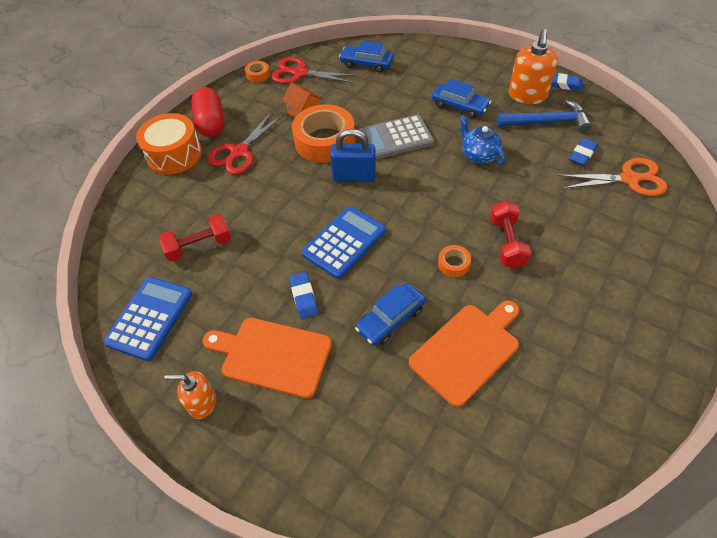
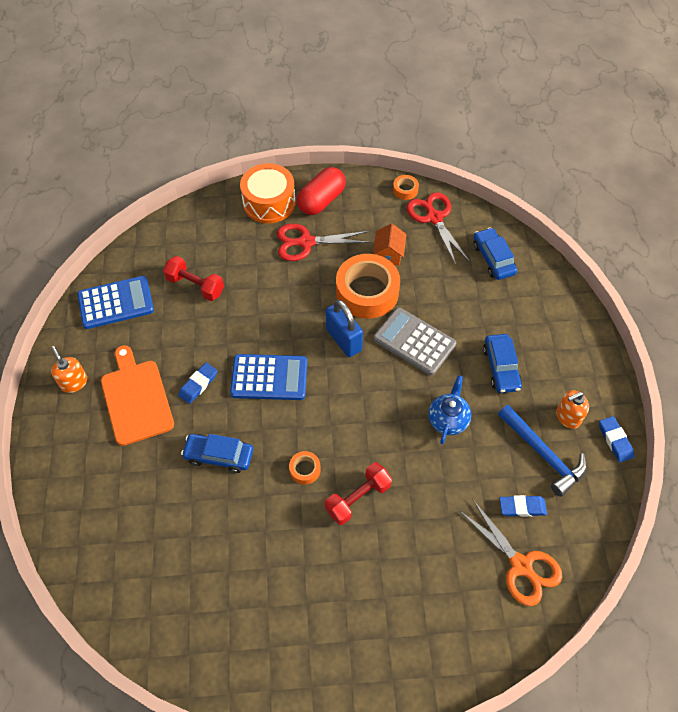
camera: 50 degrees right, 5 degrees up
orange cutting board [409,300,519,407] -> none
orange soap dispenser [509,29,558,104] -> orange soap dispenser [556,390,589,429], size x0.62

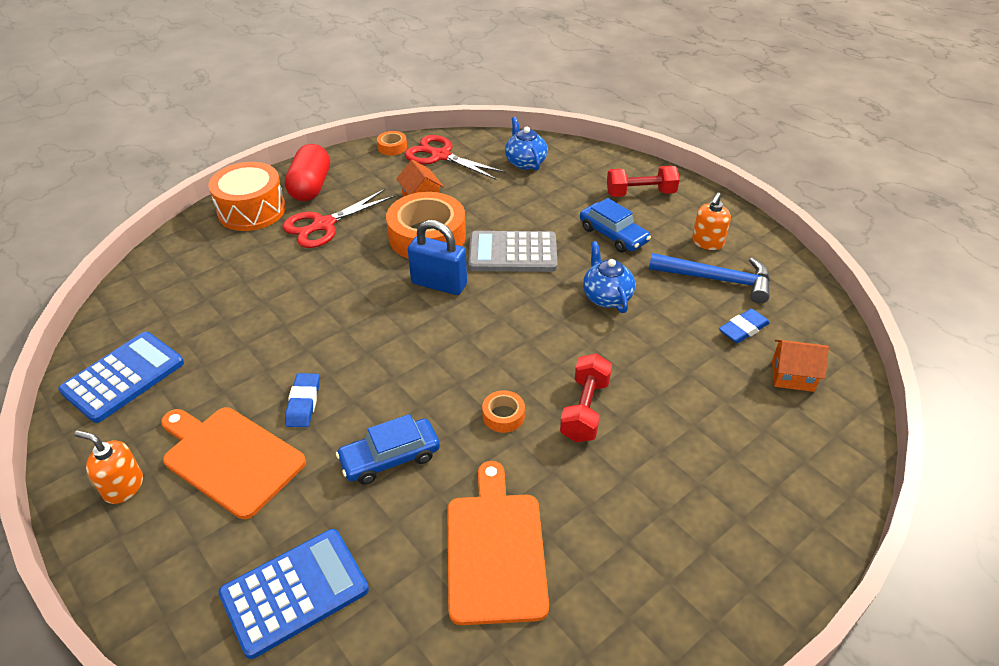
camera: 35 degrees left, 15 degrees down
red dumbbell [163,256,224,301] -> red dumbbell moved to [607,166,679,197]
blue calculator [230,354,307,400] -> blue calculator moved to [218,529,369,659]
orange scissors [460,500,562,606] -> orange house [772,339,829,392]
blue car [473,227,517,280] -> blue teapot [505,117,548,171]
blue eraser [599,416,634,463] -> none
none -> orange cutting board [447,461,549,625]

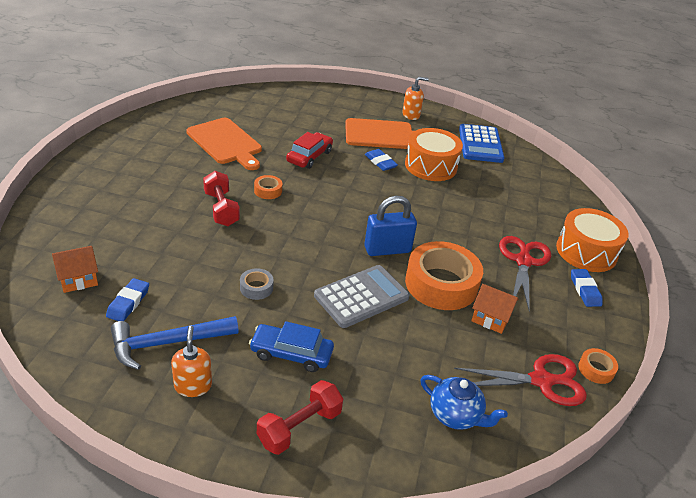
camera: 140 degrees right, 5 degrees down
blue calculator [218,529,369,659] -> none
red capsule [285,144,330,201] -> blue eraser [571,269,603,307]
blue car [336,414,440,484] -> red car [286,132,333,169]
blue teapot [583,241,636,313] -> grey tape [240,268,274,300]
none -> orange drum [405,128,463,181]

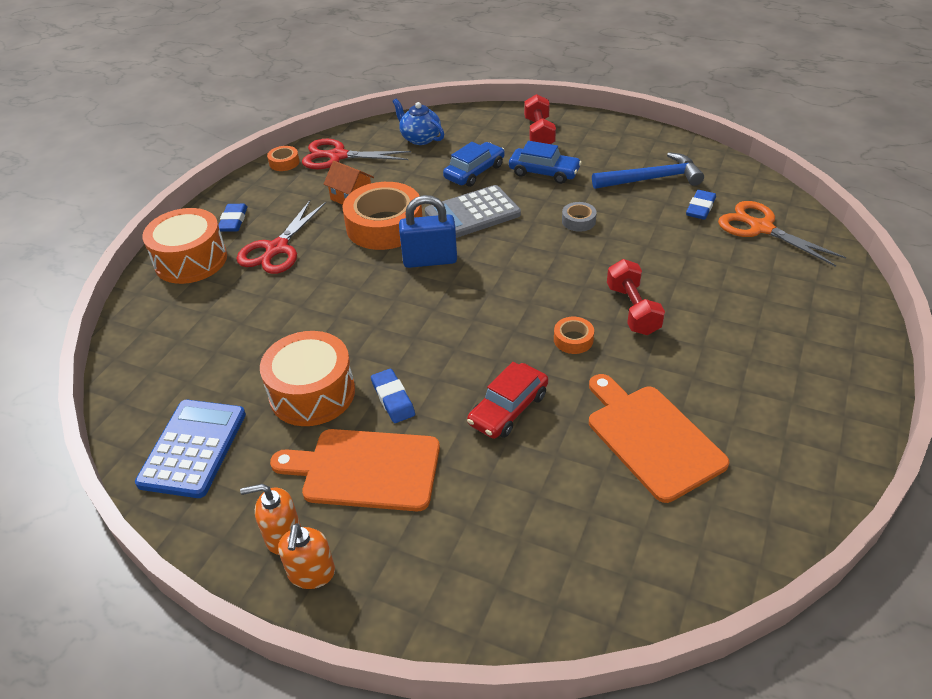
camera: 165 degrees left, 5 degrees up
orange house [52,246,98,293] -> orange scissors [718,201,846,267]
orange soap dispenser [171,326,212,397] -> orange soap dispenser moved to [278,523,335,589]
red dumbbell [257,380,343,455] -> red dumbbell turned 60 degrees counterclockwise [524,94,556,144]
none -> blue car [443,142,505,187]

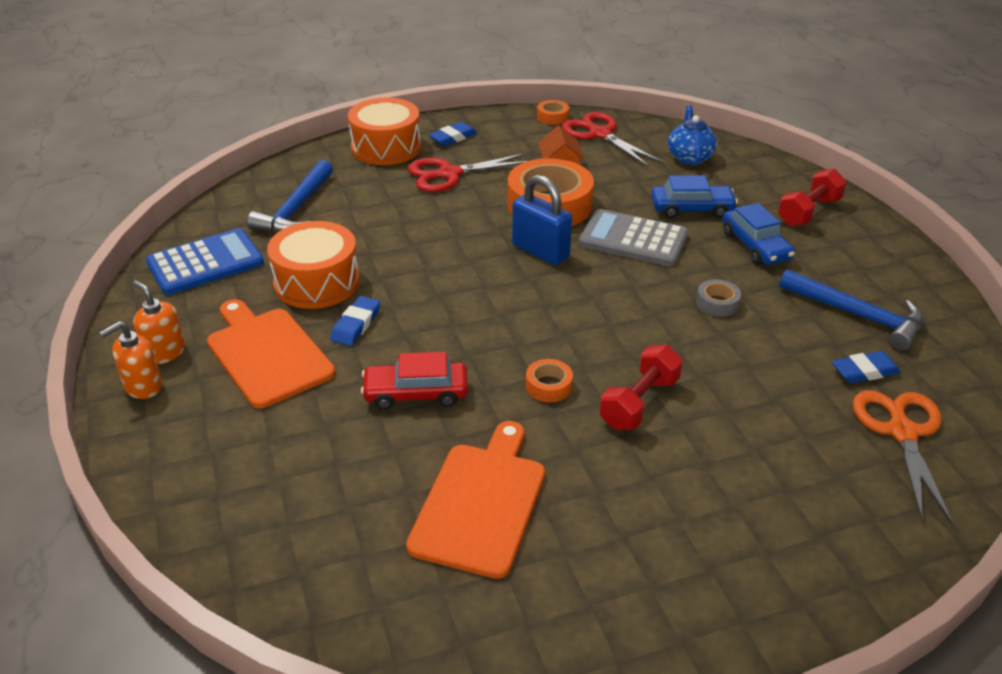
camera: 45 degrees right, 5 degrees down
none -> blue hammer [247,160,333,233]

